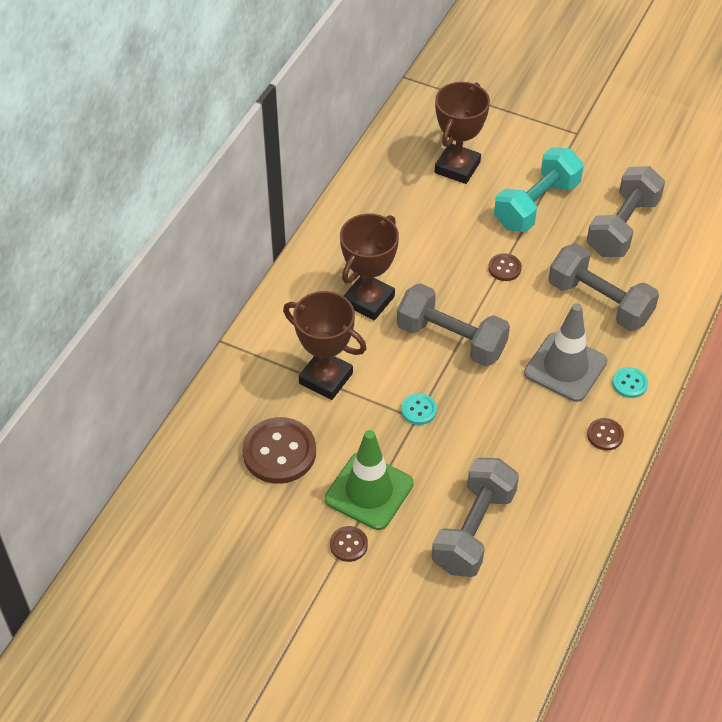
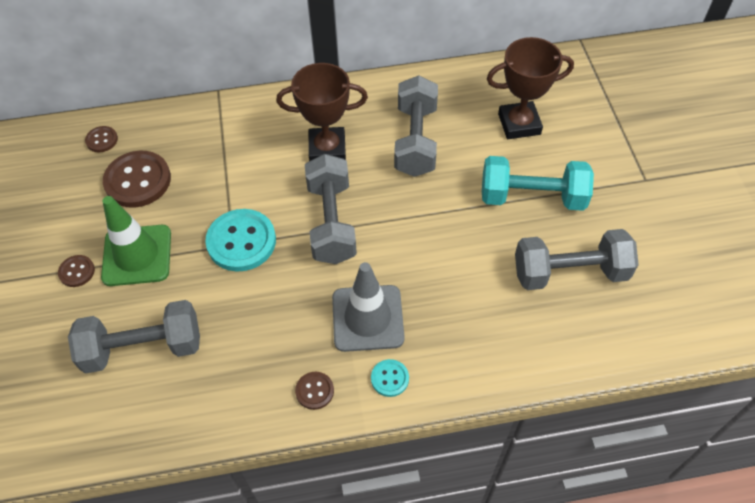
camera: 55 degrees right, 5 degrees up
brown trophy [283,291,367,400] -> none
turquoise button [401,393,437,425] -> turquoise button [205,209,276,271], size x2.02
brown button [488,253,522,281] -> brown button moved to [85,126,118,152]
grey dumbbell [548,243,659,331] -> grey dumbbell moved to [394,75,438,177]

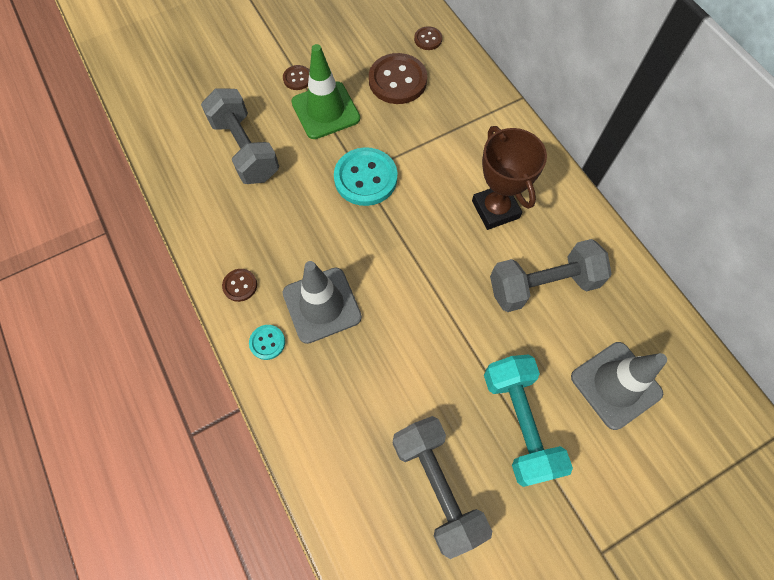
camera: 70 degrees right, 10 degrees up
grey dumbbell [305,154,357,264] -> none
brown trophy [487,37,574,139] -> grey traffic cone [571,342,667,430]

